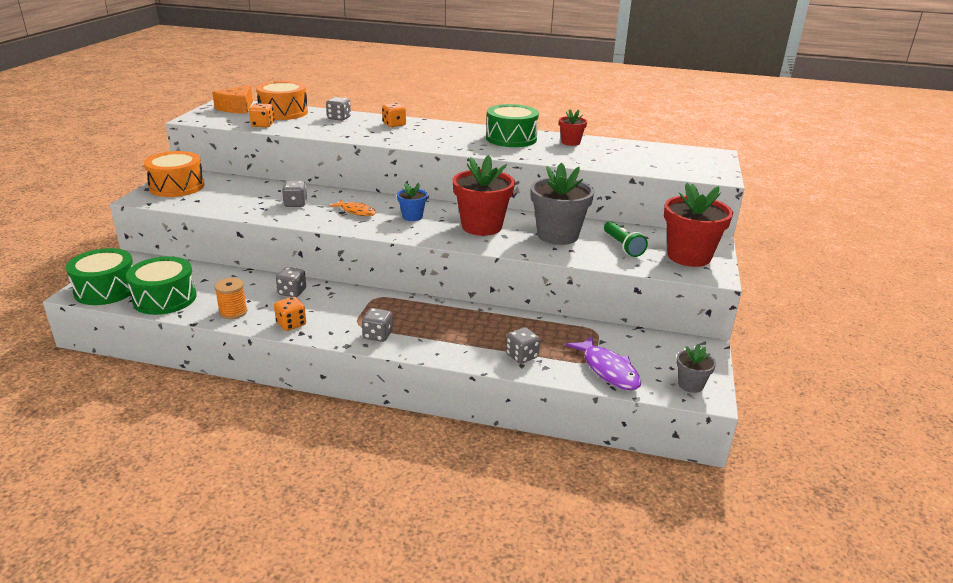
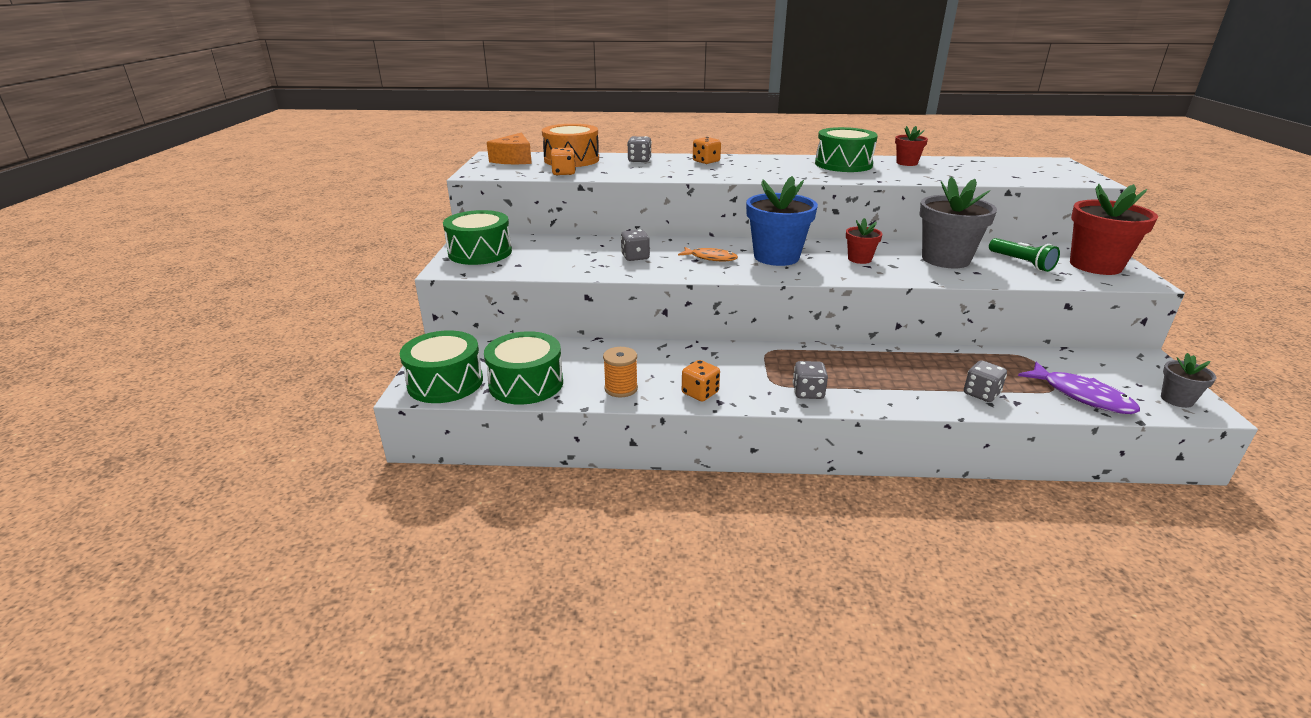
camera: 10 degrees left, 0 degrees up
orange drum [144,151,205,197] -> green drum [443,210,512,265]
grey dice [276,267,306,297] -> none
blue flower pot [397,183,428,221] -> blue flower pot [746,176,818,266], size x1.97
red flower pot [453,155,515,236] -> red flower pot [846,218,883,264], size x0.51

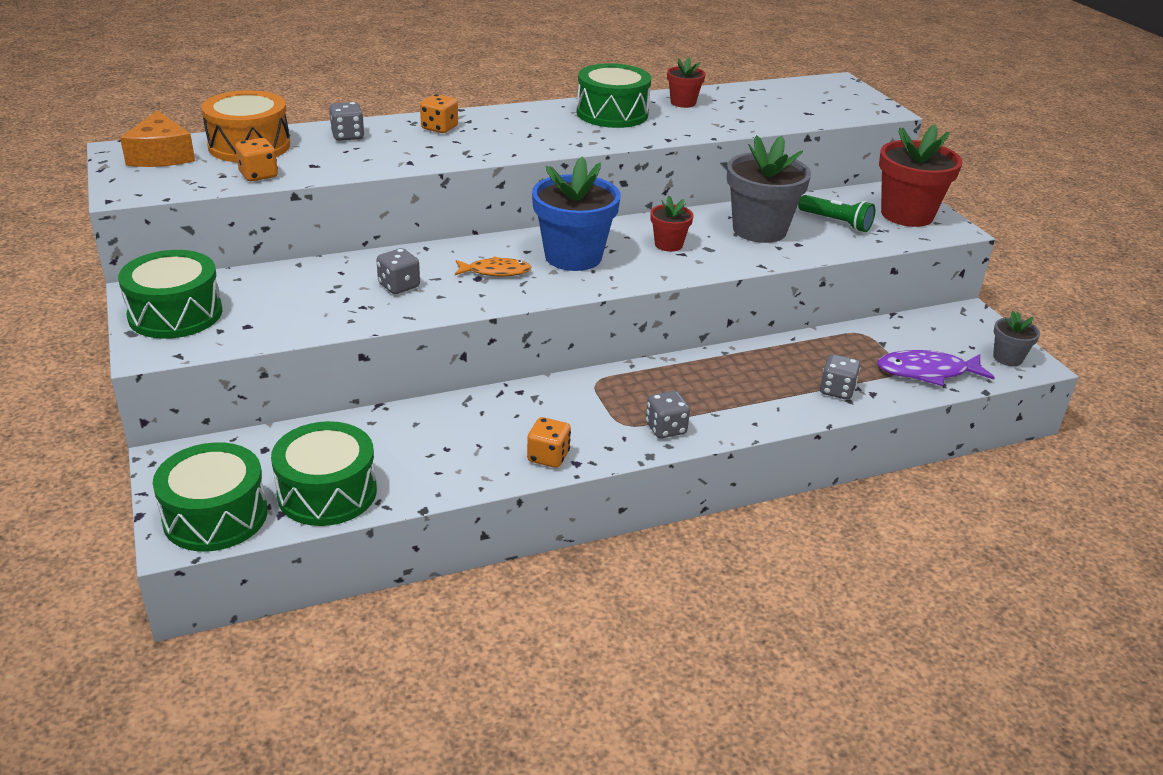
camera: 25 degrees left, 5 degrees up
orange spool [603,347,638,398] -> none
purple fish [1018,361,1140,414] -> purple fish turned 150 degrees clockwise [877,350,995,386]

